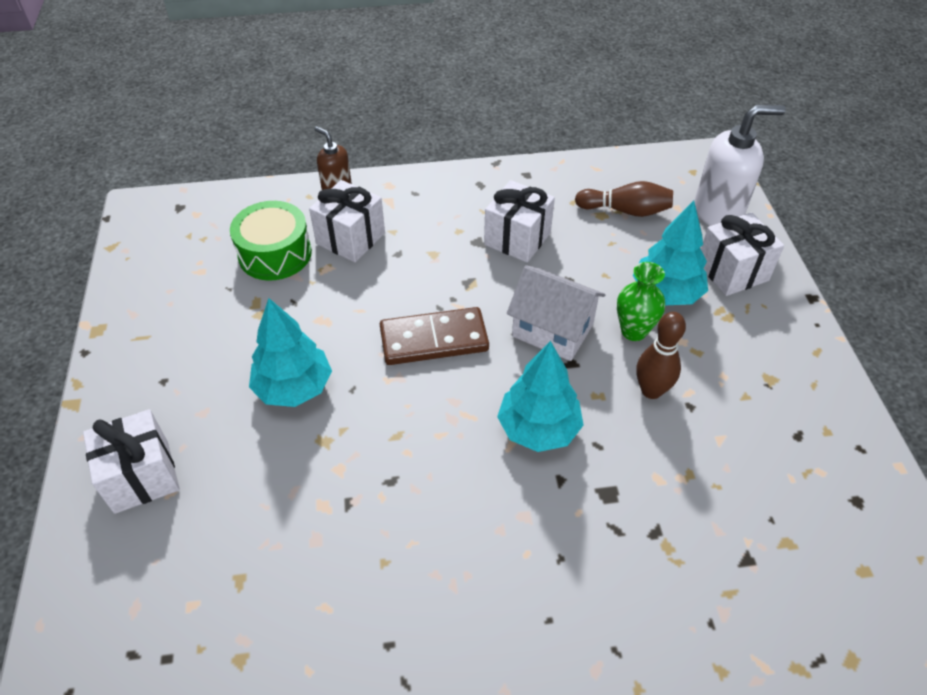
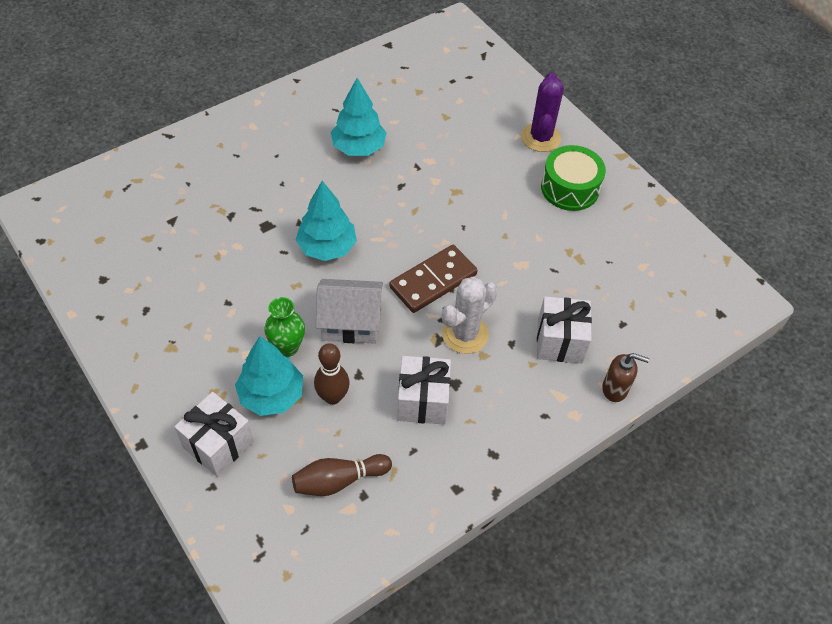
camera: 150 degrees right, 5 degrees up
white gift [83,409,180,514] -> purple cactus [521,72,564,152]
green drum [230,201,312,281] -> green drum moved to [541,145,606,211]
turquoise tree [249,298,332,407] -> turquoise tree moved to [331,78,387,156]
brown bowling pin [636,312,686,399] -> brown bowling pin moved to [314,343,350,405]
white soap dispenser [694,105,786,226] -> none
none -> white cactus [442,277,498,354]

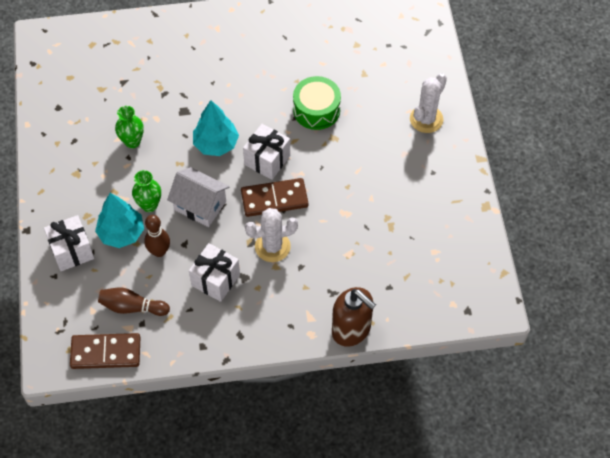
camera: 30 degrees right, 5 degrees up
turquoise tree [331,78,387,156] -> none
purple cactus [521,72,564,152] -> white cactus [410,73,447,133]
white gift [537,296,592,363] -> white gift moved to [243,124,290,180]
green drum [541,145,606,211] -> green drum moved to [293,76,341,130]
brown soap dispenser [602,353,649,402] -> brown soap dispenser [332,287,376,347], size x1.75
none -> brown domino [70,333,140,369]
none -> green vase [115,106,144,148]

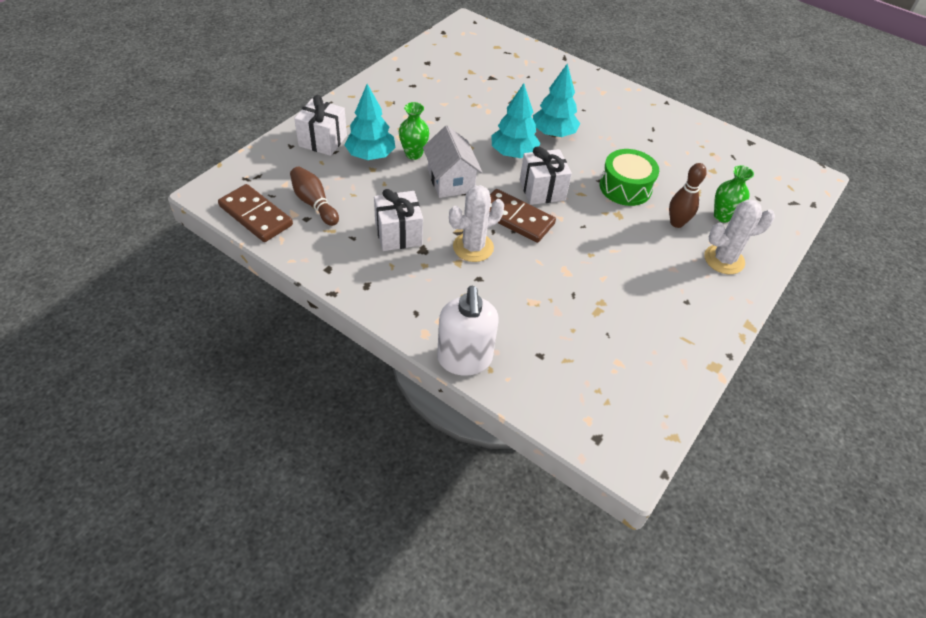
camera: 40 degrees right, 10 degrees down
green vase [115,106,144,148] -> green vase moved to [714,165,754,222]
brown bowling pin [144,215,170,257] -> brown bowling pin moved to [669,163,707,228]
white cactus [245,208,298,262] -> white cactus turned 60 degrees counterclockwise [449,185,504,262]
brown soap dispenser [332,287,376,347] -> white soap dispenser [437,286,499,376]
none -> turquoise tree [533,63,580,137]

